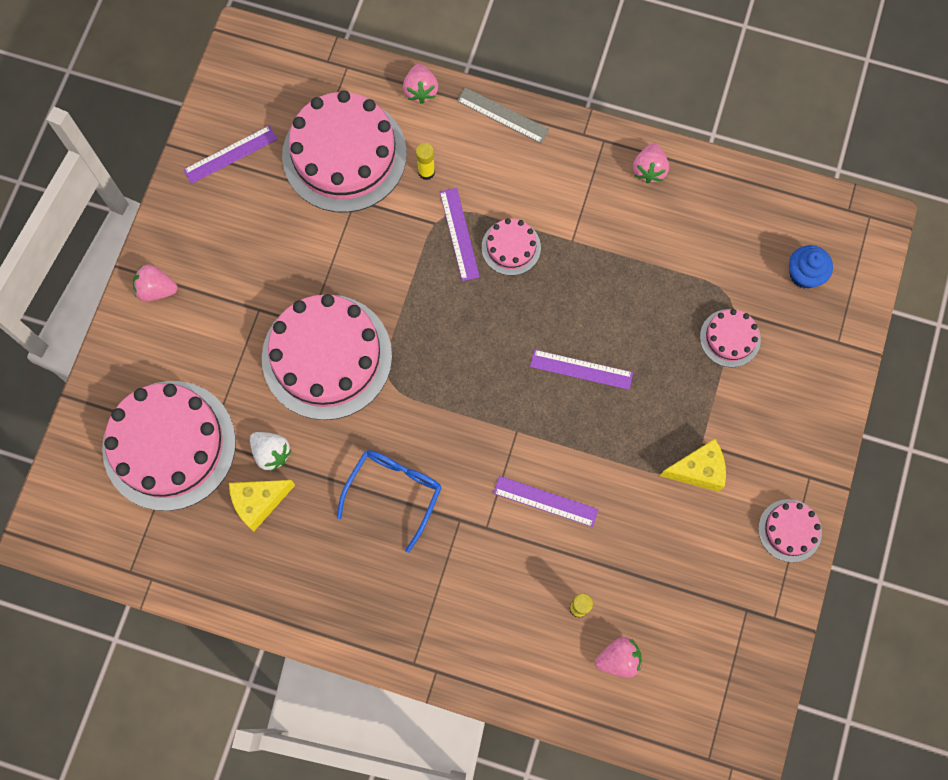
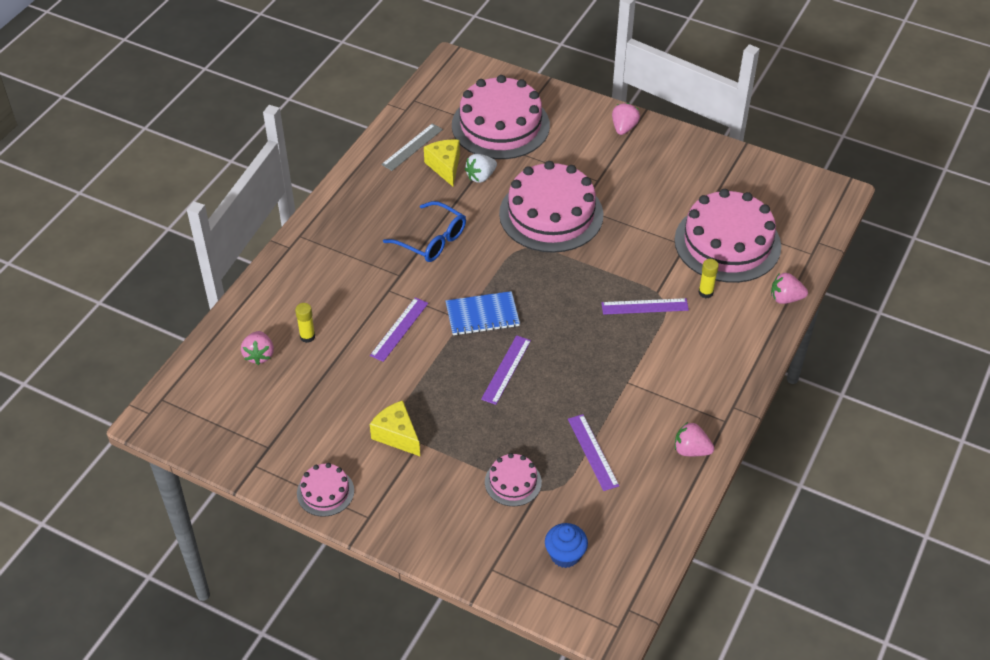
camera: 100 degrees right, 25 degrees down
purple ruler [183,125,278,184] -> purple ruler moved to [568,414,619,491]
grey ruler [457,87,549,143] -> grey ruler moved to [381,123,443,171]
pink cake [482,218,541,275] -> none
yellow cheese [660,439,726,492] -> yellow cheese turned 135 degrees clockwise [370,400,420,456]
none -> blue notebook [446,291,520,335]

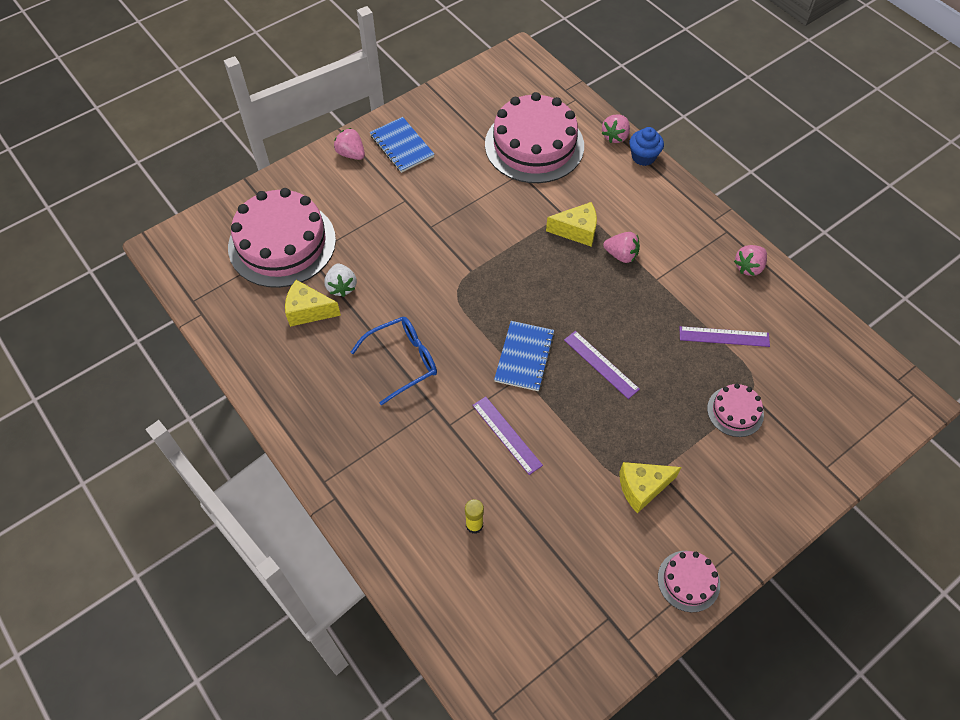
camera: 65 degrees left, 10 degrees up
pink strawberry [241,331,274,365] -> pink strawberry moved to [603,232,640,263]
grey ruler [381,123,443,171] -> none
pink cake [499,161,603,253] -> none
blue cupcake [545,523,588,568] -> blue cupcake moved to [629,127,664,166]
purple ruler [601,298,689,315] -> yellow cheese [546,202,597,246]
yellow glue stick [699,259,719,298] -> none
none -> blue notebook [370,117,434,173]

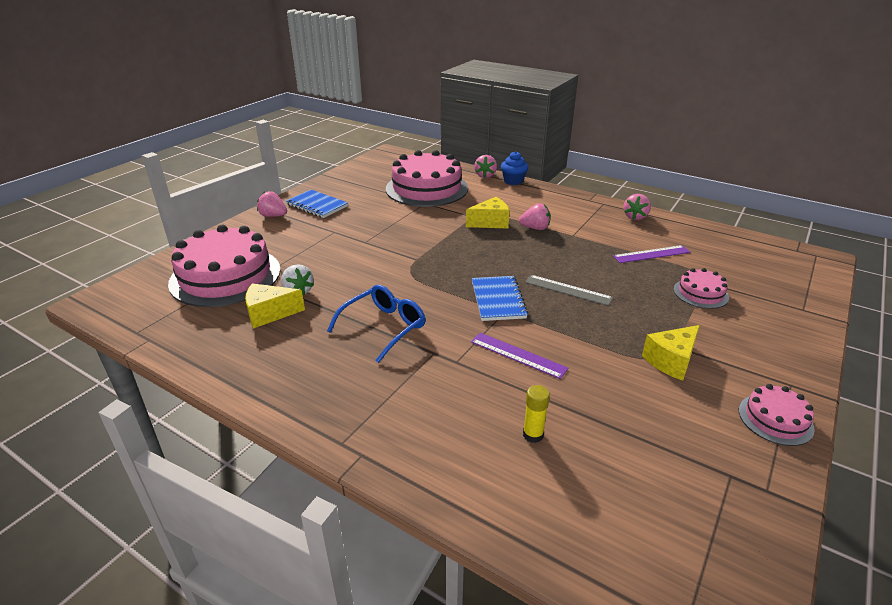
camera: 20 degrees left, 25 degrees down
purple ruler [564,331,640,399] -> grey ruler [525,275,613,306]

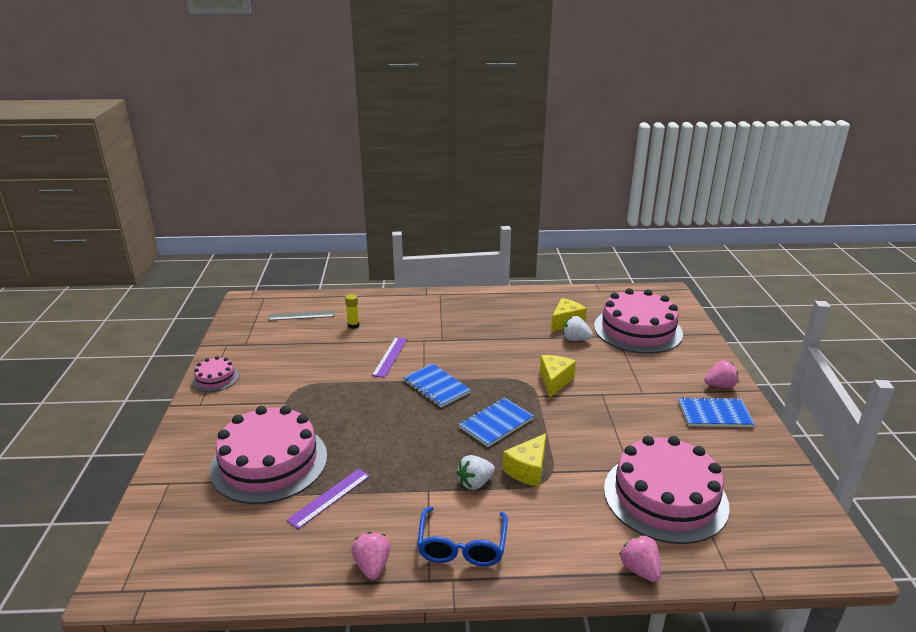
camera: 145 degrees right, 5 degrees down
blue glasses [327,285,425,363] -> blue glasses moved to [417,507,508,566]
purple ruler [471,333,568,379] -> purple ruler turned 75 degrees counterclockwise [372,337,407,378]
blue cupcake [501,151,528,185] -> none
pink strawberry [519,203,551,230] -> white strawberry [457,455,495,490]
grey ruler [525,275,613,306] -> grey ruler moved to [268,310,335,321]
yellow cheese [642,325,700,381] -> yellow cheese moved to [540,355,576,397]
pink cake [674,268,729,309] -> pink cake [210,406,327,504], size x2.14
none -> blue notebook [459,398,534,447]

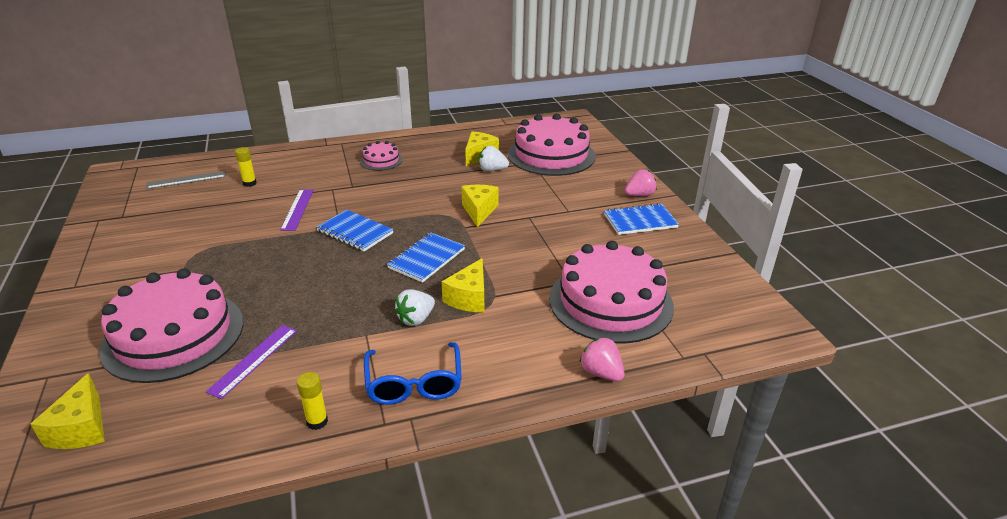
camera: 15 degrees left, 5 degrees up
pink cake [192,356,239,392] -> pink cake moved to [360,141,403,171]
pink strawberry [351,532,391,580] -> yellow glue stick [297,372,328,430]
none -> yellow cheese [30,373,105,449]

